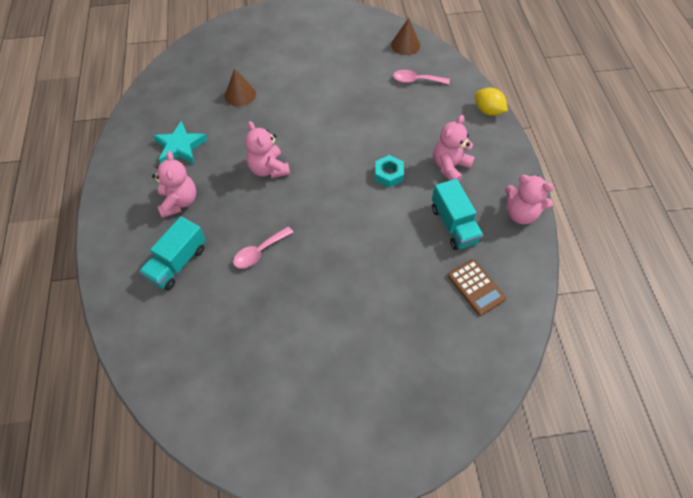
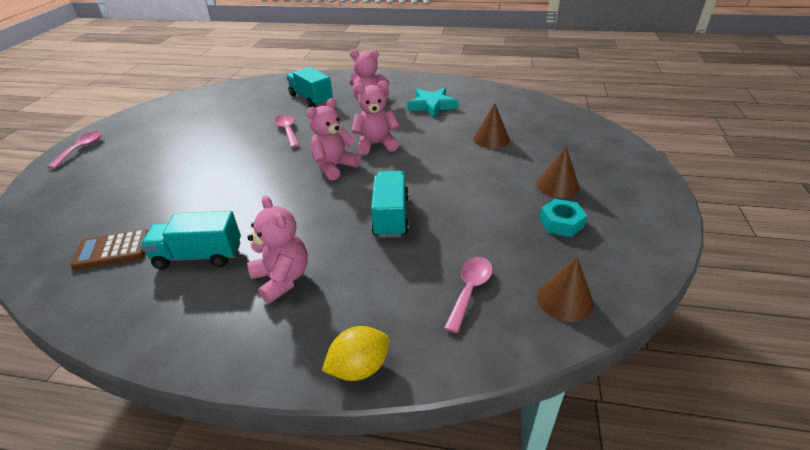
camera: 110 degrees right, 20 degrees down
turquoise nut [375,155,404,188] -> turquoise nut moved to [540,199,587,237]
pink teddy bear [505,175,554,224] -> pink teddy bear moved to [306,98,361,181]
none -> pink spoon [48,131,102,169]
none -> turquoise truck [371,171,409,238]
none -> brown cone [536,146,580,198]

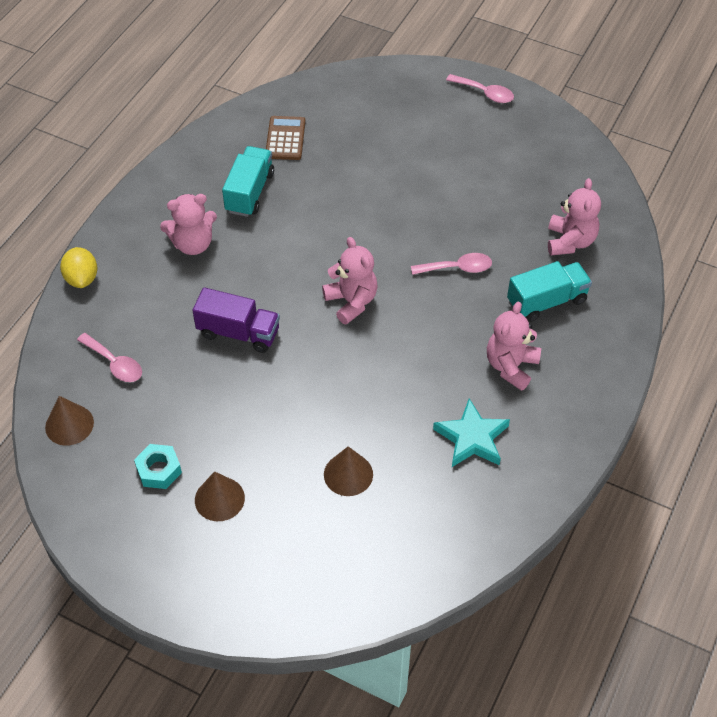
camera: 105 degrees right, 15 degrees up
pink teddy bear [352,81,400,155] -> pink teddy bear moved to [548,178,601,256]
turquoise truck [371,171,409,238] -> purple truck [192,287,280,353]

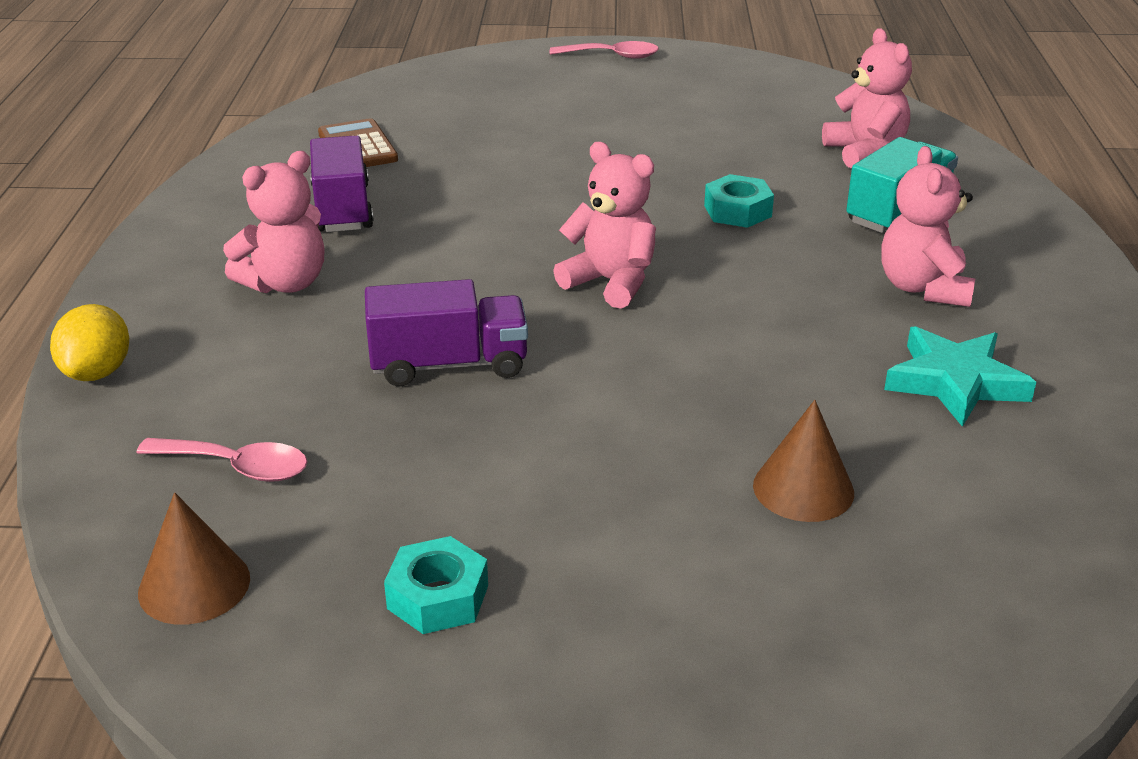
camera: 25 degrees left, 20 degrees down
yellow lemon [60,247,97,288] -> yellow lemon turned 45 degrees clockwise [50,304,129,381]
brown cone [195,471,245,521] -> none
turquoise truck [222,146,274,217] -> purple truck [310,136,374,232]
pink spoon [411,253,492,275] -> turquoise nut [704,174,774,228]

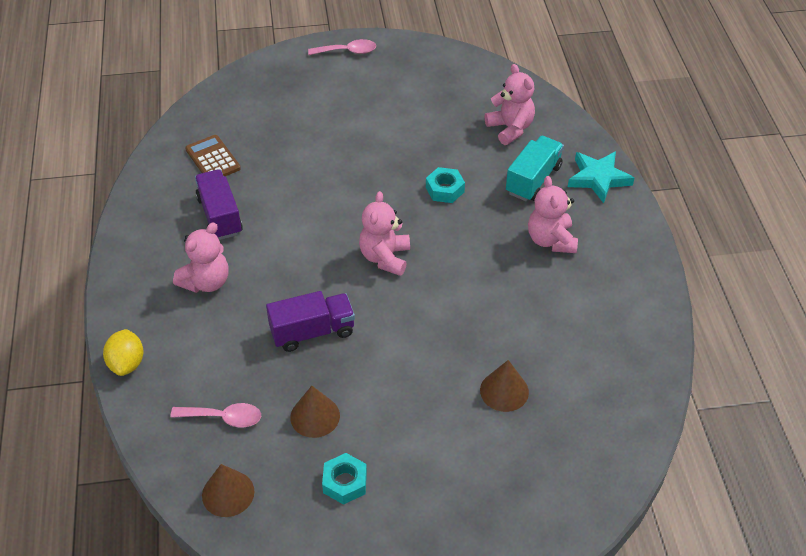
camera: 10 degrees left, 15 degrees up
pink teddy bear [553,142,656,309] -> pink teddy bear turned 105 degrees counterclockwise [359,191,410,276]
turquoise star [884,326,1036,427] -> turquoise star moved to [568,151,634,203]
none -> brown cone [290,386,340,438]

